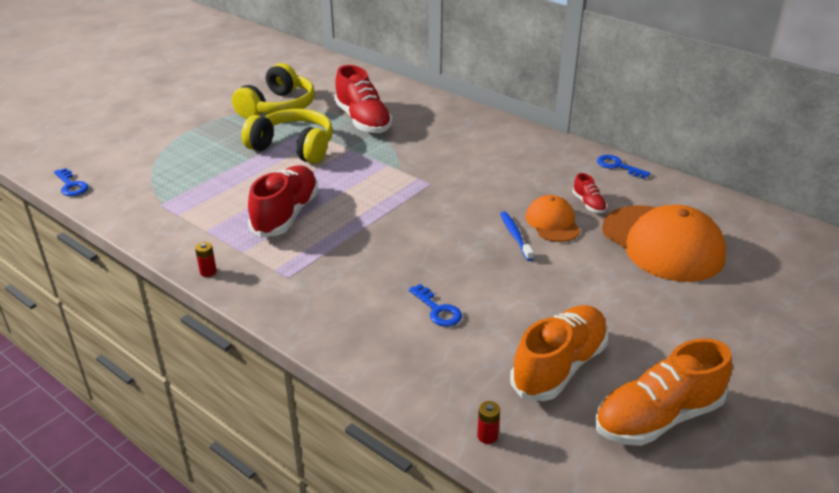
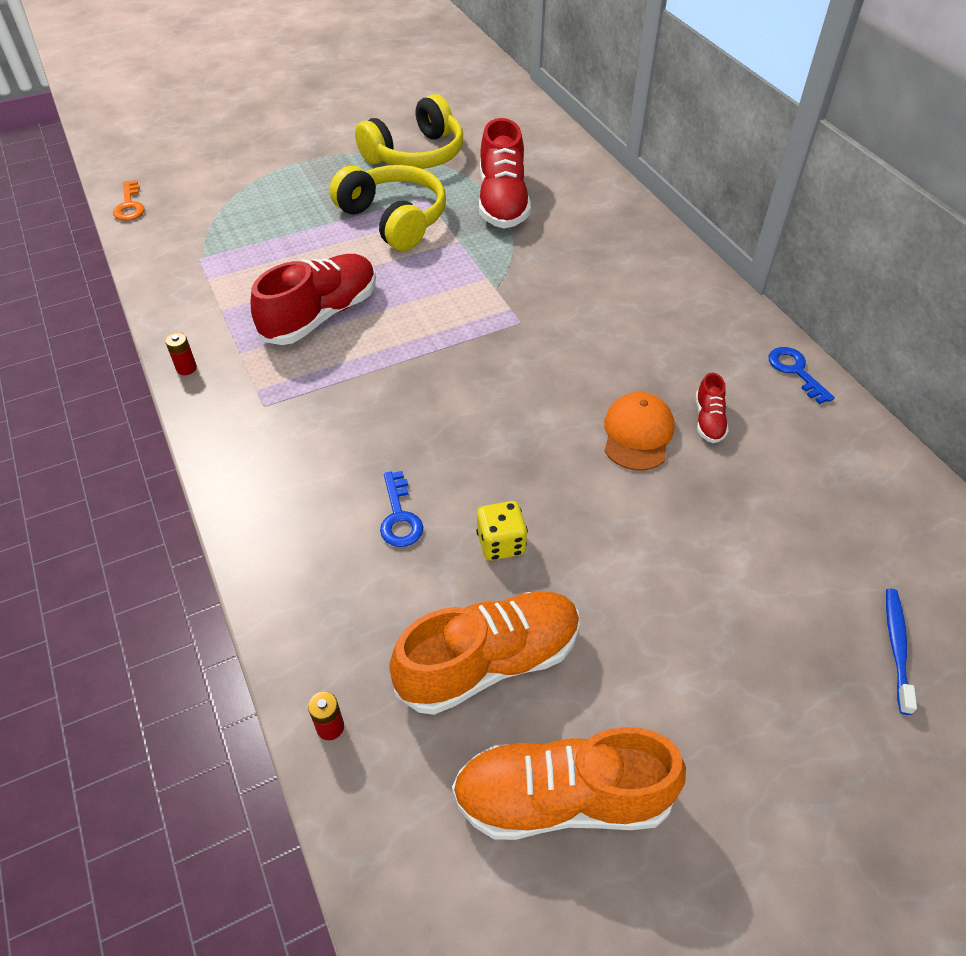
camera: 25 degrees right, 15 degrees up
blue key [54,168,88,196] -> orange key [113,180,145,221]
blue toothbrush [500,211,534,261] -> blue toothbrush moved to [886,589,917,715]
orange cap [602,205,726,282] -> none
none -> yellow dice [476,501,528,561]

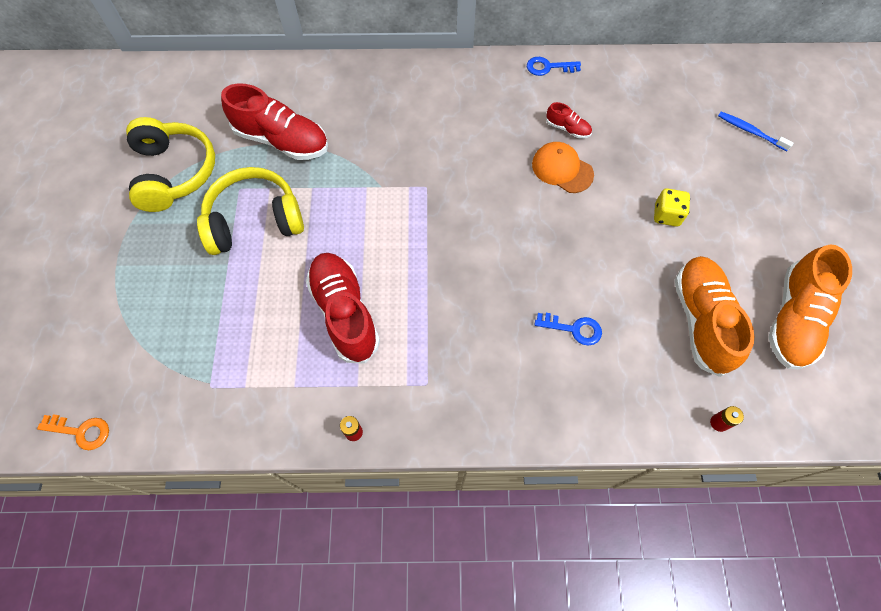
camera: 65 degrees left, 15 degrees up
yellow dice [476,501,528,561] -> yellow dice moved to [654,188,690,227]

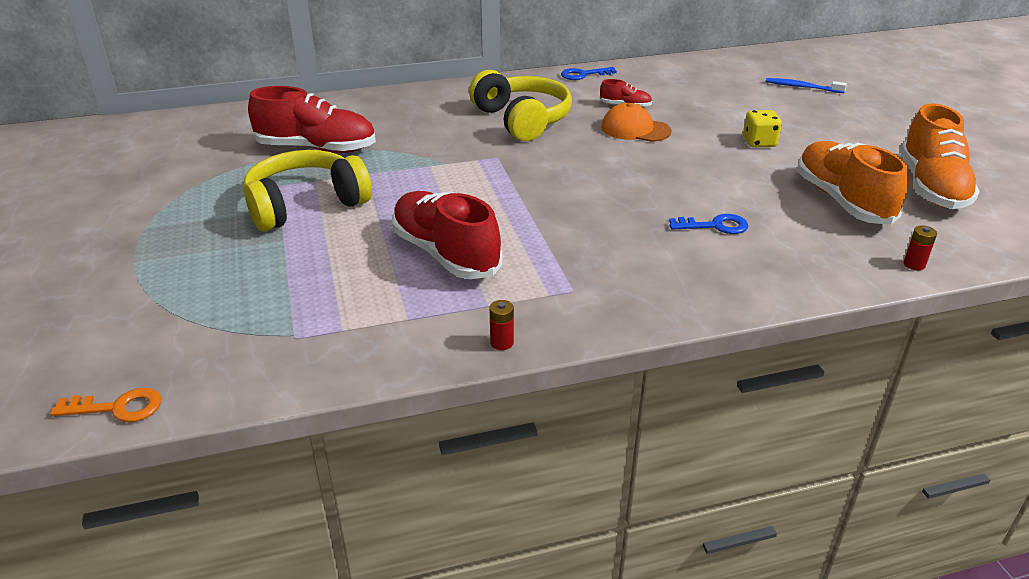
camera: 15 degrees left, 30 degrees down
yellow headphones [126,117,215,212] -> yellow headphones moved to [469,70,572,141]

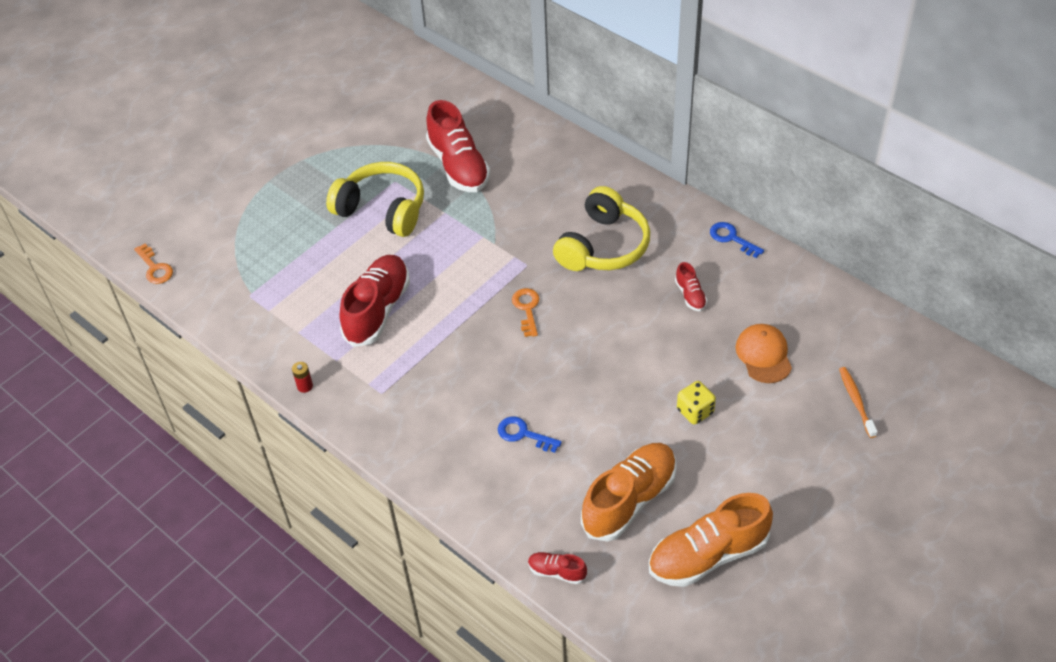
camera: 60 degrees right, 15 degrees up
orange cap [601,103,672,142] -> orange cap moved to [736,324,792,383]
blue key [669,214,748,234] -> blue key turned 150 degrees clockwise [498,417,562,453]
blue toothbrush [766,78,847,93] -> orange toothbrush [839,367,877,438]
red battery [903,225,937,271] -> red shoe [528,552,587,584]
none -> orange key [512,288,540,337]

